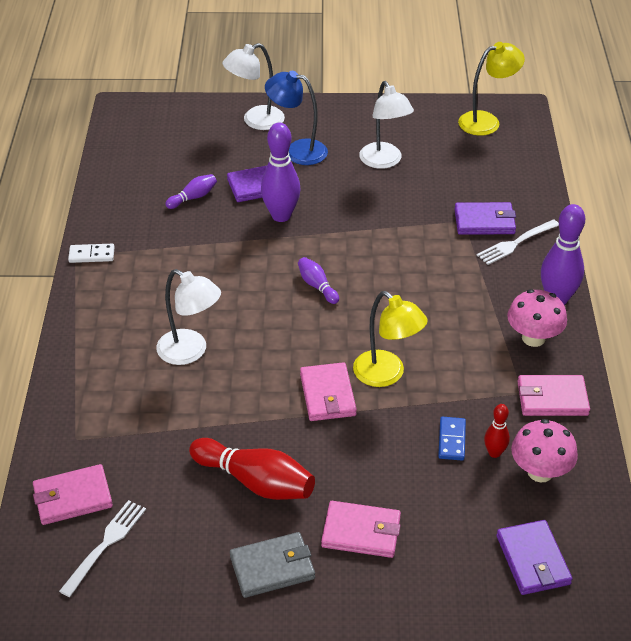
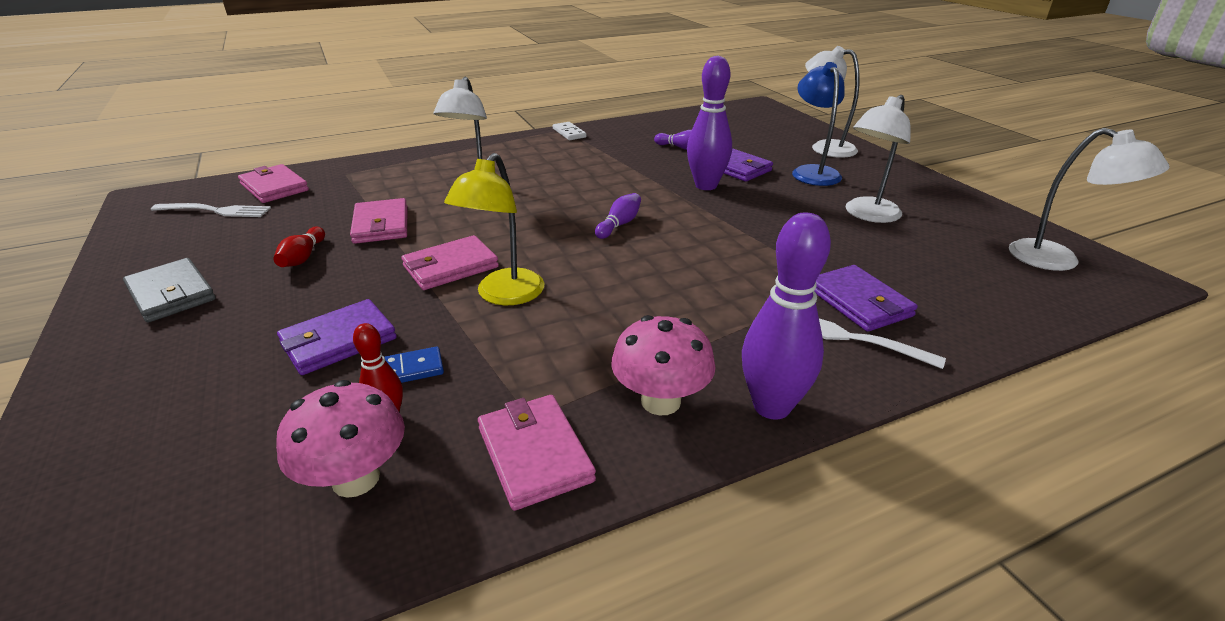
camera: 65 degrees right, 10 degrees down
red bowling pin [189,438,315,500] -> red bowling pin [273,227,325,267], size x0.53
pink wallet [321,501,401,558] -> pink wallet moved to [350,198,407,244]
yellow lamp [458,42,525,136] -> white lamp [1009,128,1169,271]
purple wallet [496,520,572,595] -> purple wallet moved to [277,299,397,375]

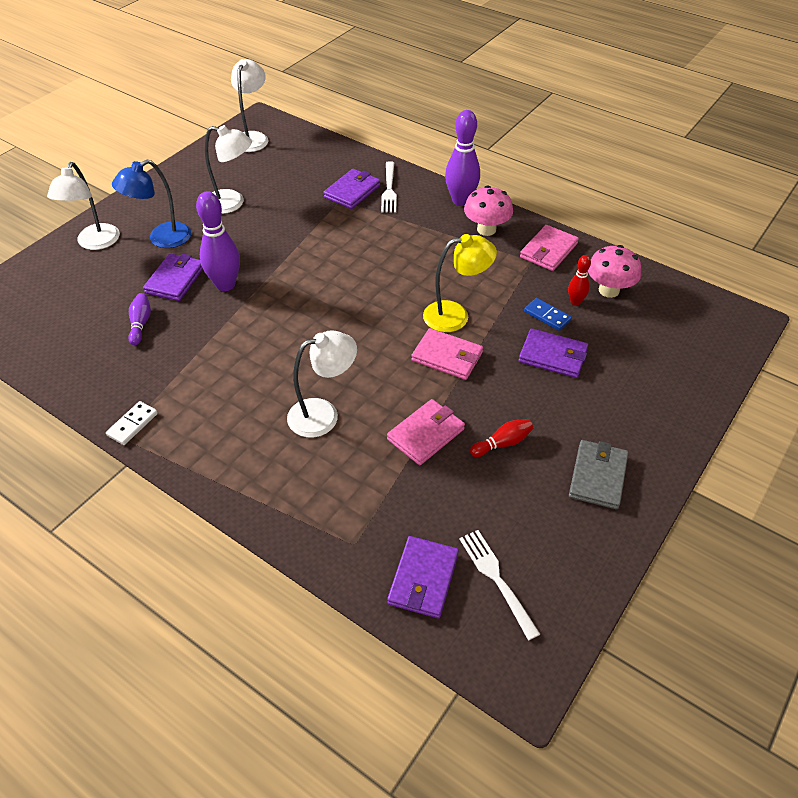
camera: 120 degrees left, 15 degrees up
pink wallet [238,164,309,203] -> purple wallet [387,536,459,618]
purple bowling pin [595,193,641,239] -> none

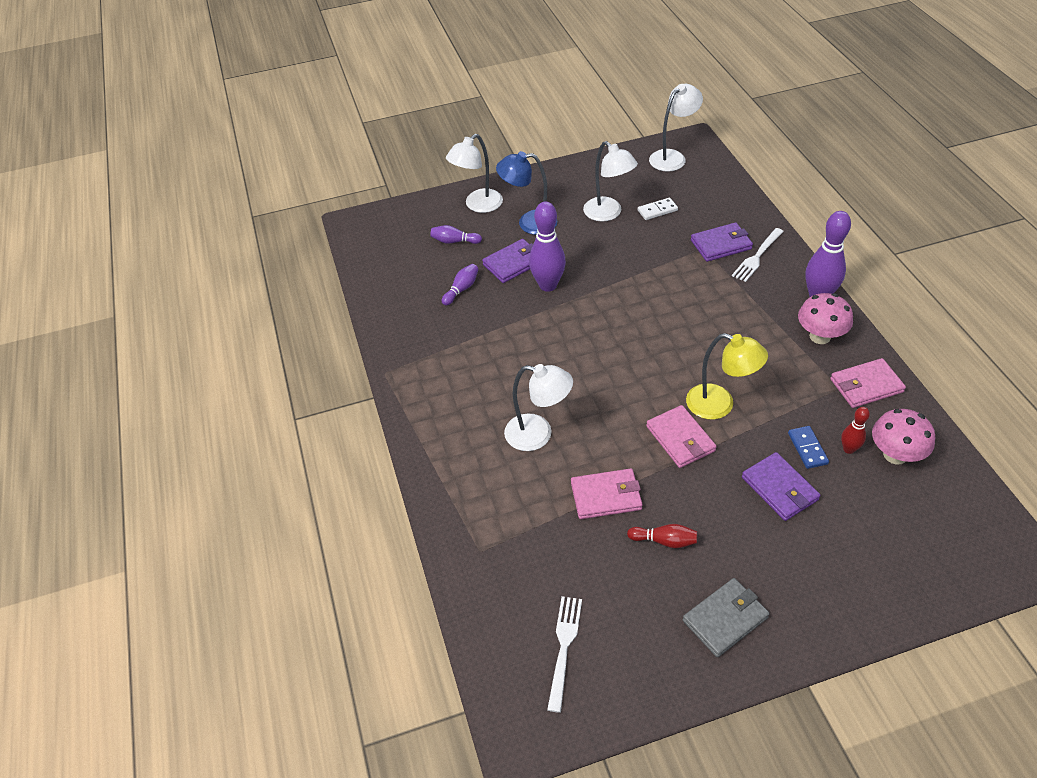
camera: 40 degrees right, 0 degrees up
white domino [106,401,158,445] -> white domino moved to [638,198,678,220]
purple wallet [387,536,459,618] -> none
none -> purple bowling pin [430,225,482,244]

